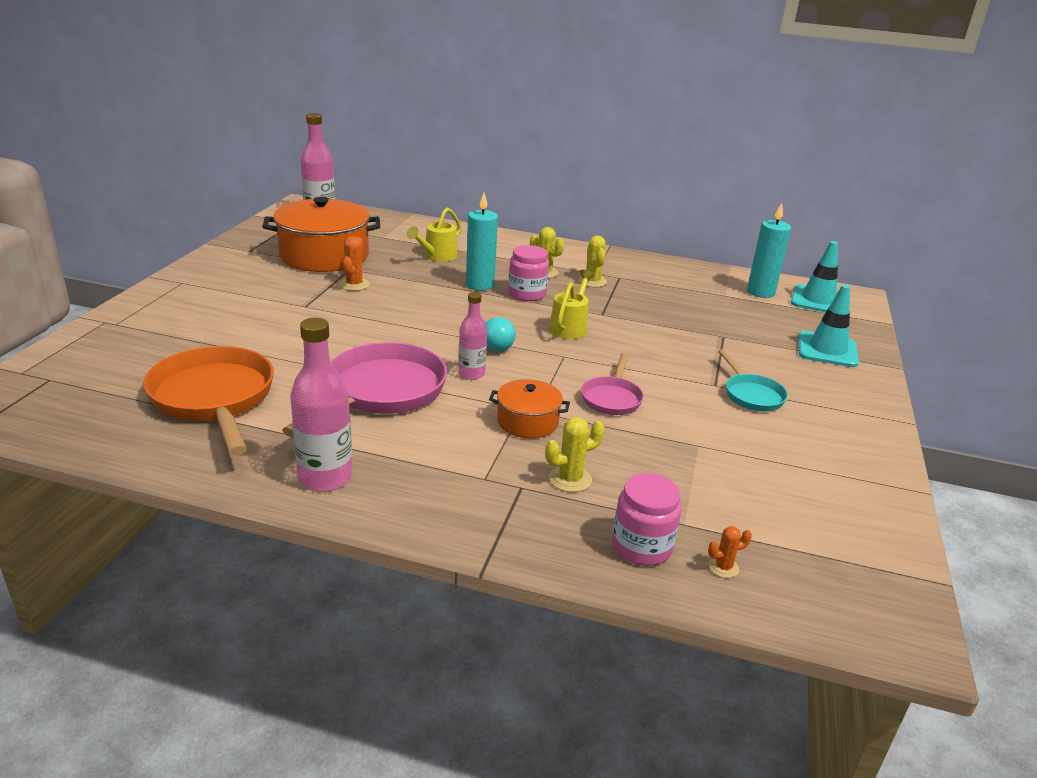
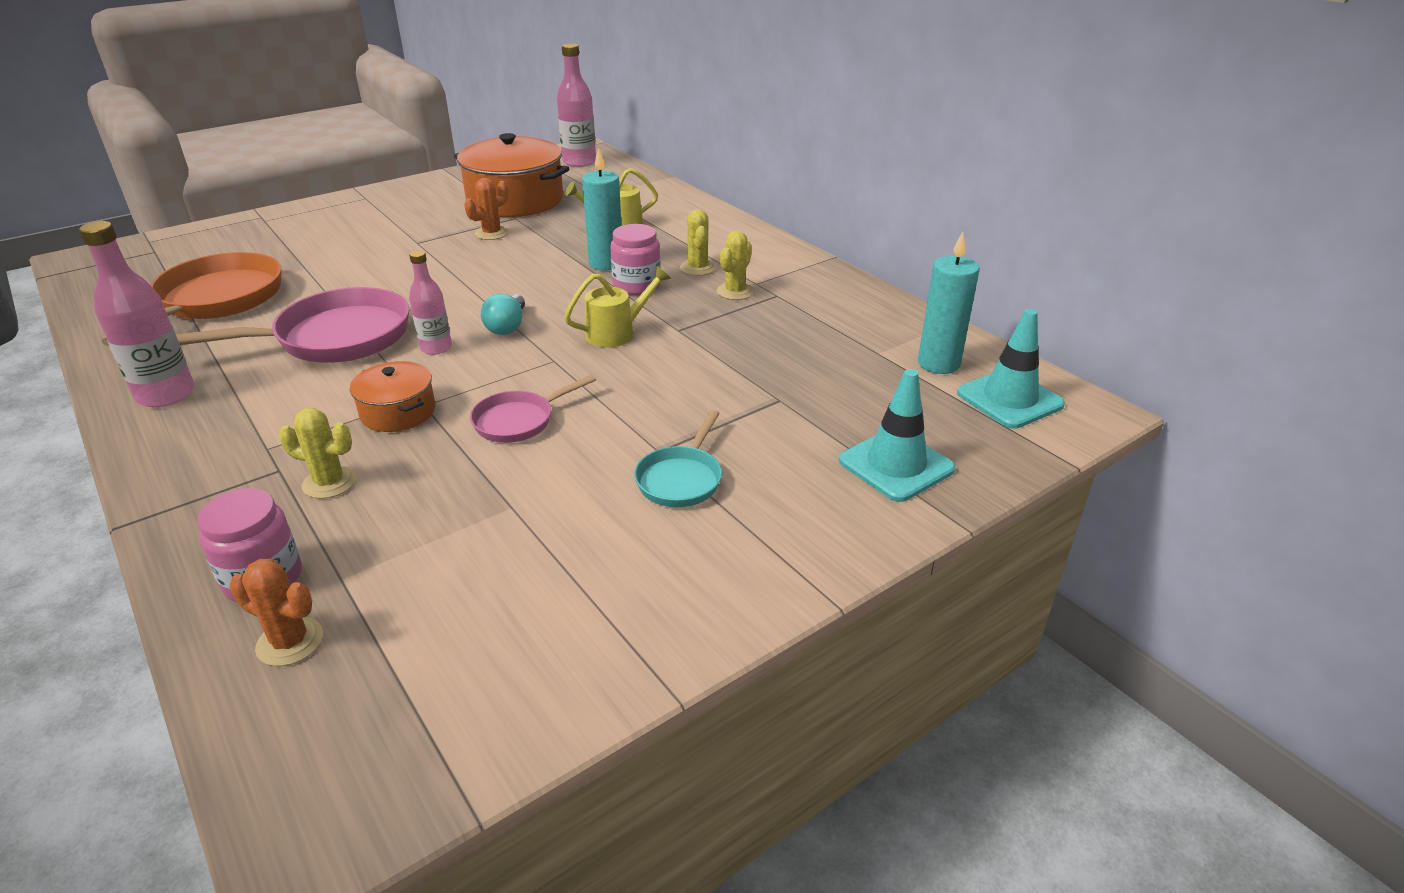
camera: 40 degrees right, 5 degrees up
orange cactus [708,526,752,578] -> orange cactus [229,559,323,666], size x1.59

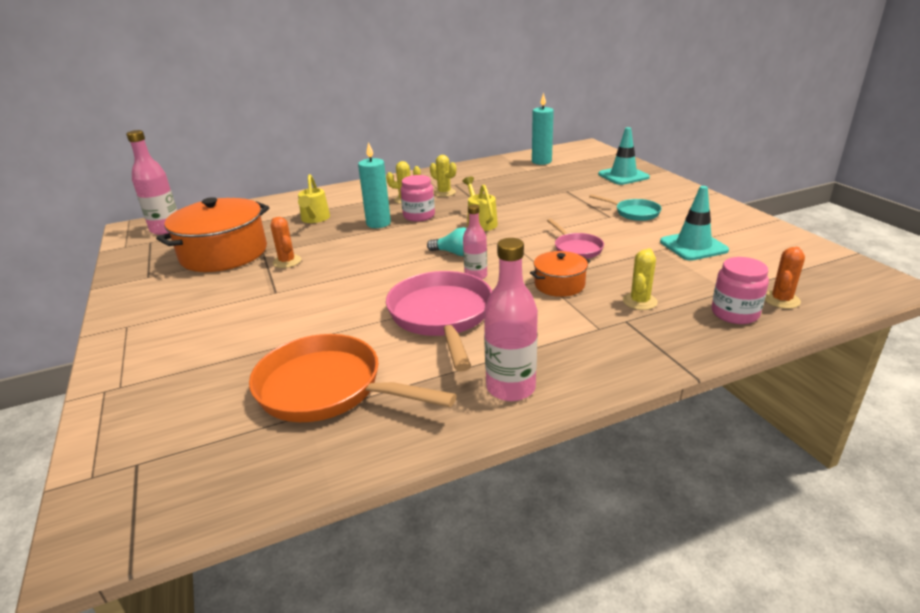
camera: 75 degrees left, 5 degrees down
turquoise traffic cone [957,309,1065,429] -> turquoise traffic cone moved to [660,186,729,261]

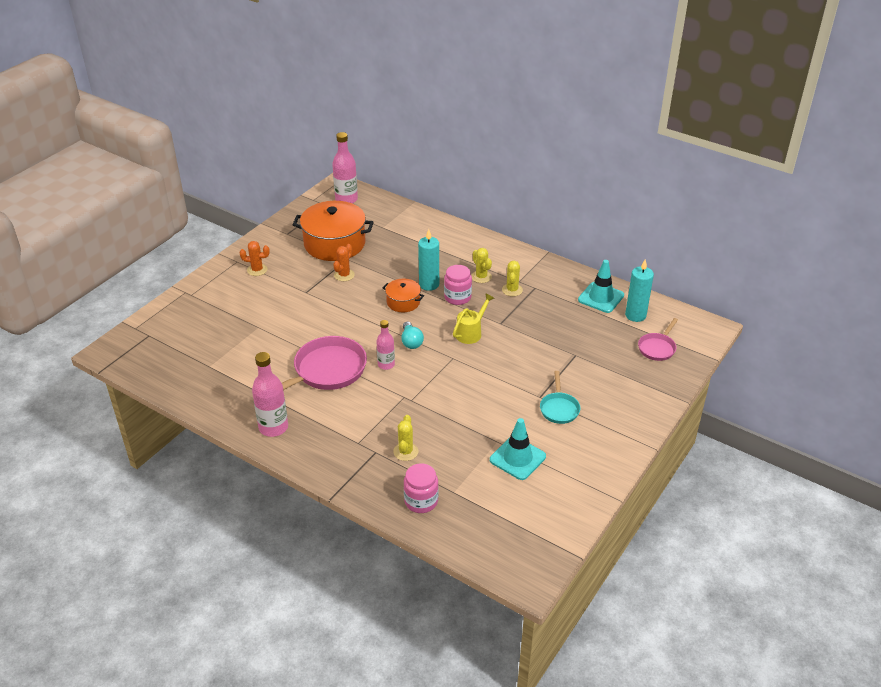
camera: 55 degrees right, 10 degrees up
orange pan [249,334,457,422] -> none
yellow watering can [298,174,330,223] -> none
orange pot [530,251,590,297] -> orange pot moved to [383,279,424,312]
pink pan [547,219,604,259] -> pink pan moved to [638,318,678,361]
turquoise traffic cone [598,127,650,185] -> turquoise traffic cone moved to [578,260,624,313]
yellow cactus [623,248,658,310] -> yellow cactus turned 75 degrees counterclockwise [393,415,418,461]
orange cactus [765,247,805,309] -> orange cactus moved to [239,241,270,276]

